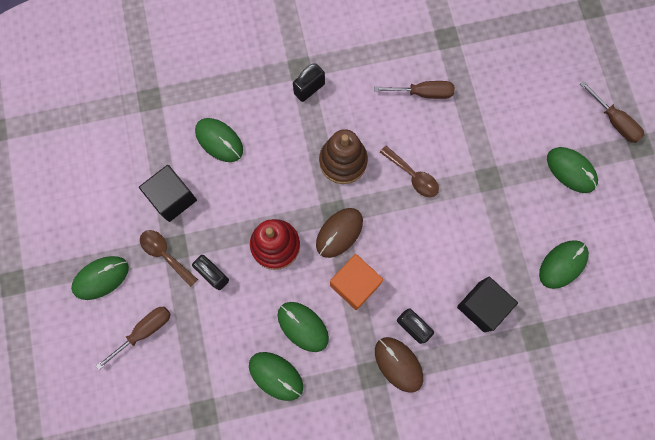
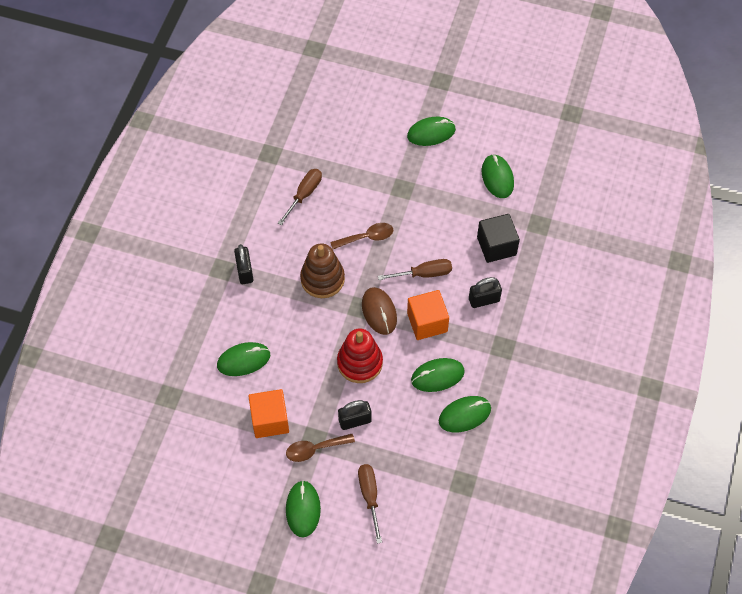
camera: 60 degrees left, 15 degrees down
black cube [139,165,197,222] -> orange cube [248,389,289,438]
brown mouse [375,337,423,393] -> none
brown screwdriver [580,81,644,143] -> brown screwdriver moved to [378,259,452,280]

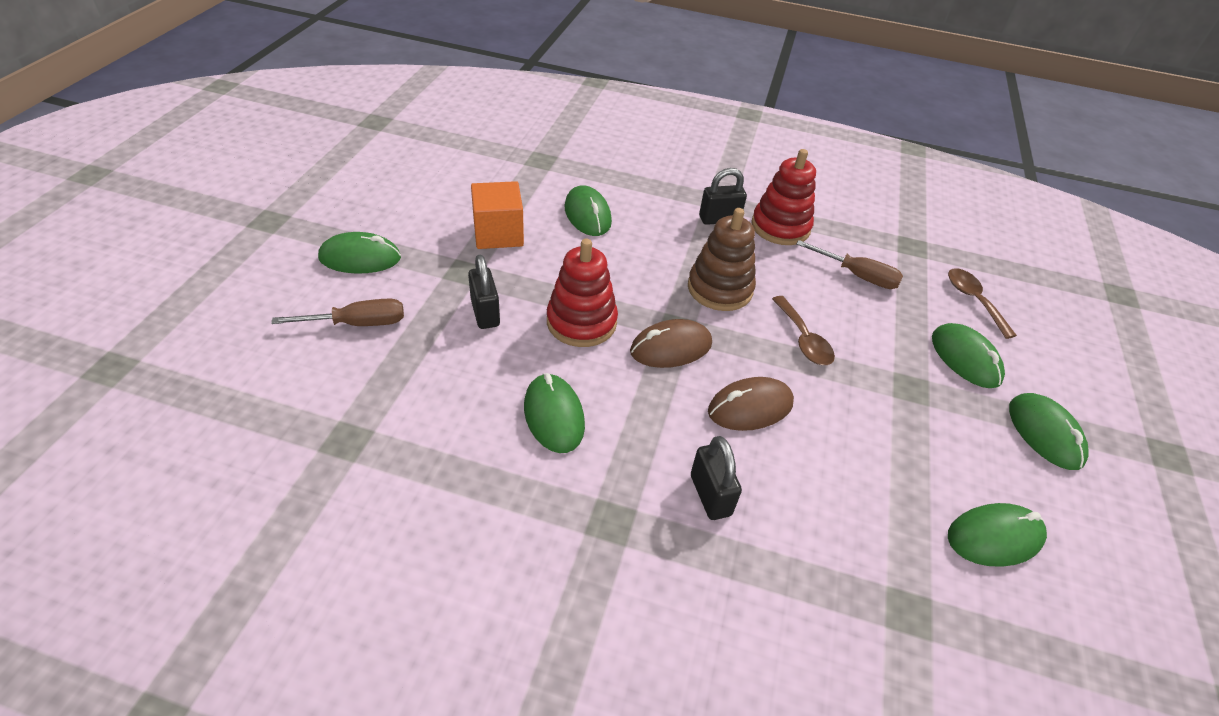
camera: 85 degrees right, 15 degrees down
brown spoon [286,434,355,462] -> brown spoon moved to [948,268,1017,339]
brown screwdriver [378,259,452,280] -> brown mouse [708,377,794,431]
orange cube [407,290,449,340] -> none
green mouse [439,396,491,433] -> green mouse moved to [932,323,1005,388]
black cube [477,214,520,263] -> none
none -> red stacking toy [751,149,816,245]

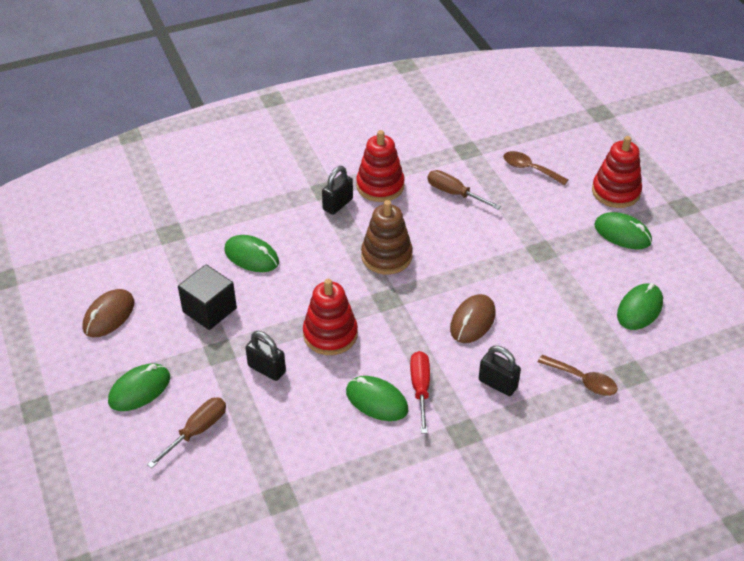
camera: 35 degrees left, 0 degrees up
orange cube [471,181,524,249] -> black cube [178,265,237,330]
brown mouse [630,319,712,368] -> brown mouse moved to [83,289,134,337]
brown spoon [772,296,835,365] -> brown spoon moved to [538,355,618,396]
brown screwdriver [796,240,903,289] -> brown screwdriver turned 135 degrees counterclockwise [428,170,501,209]
green mouse [932,323,1005,388] -> none
none -> red screwdriver [410,351,430,434]
none -> red stacking toy [592,136,642,208]

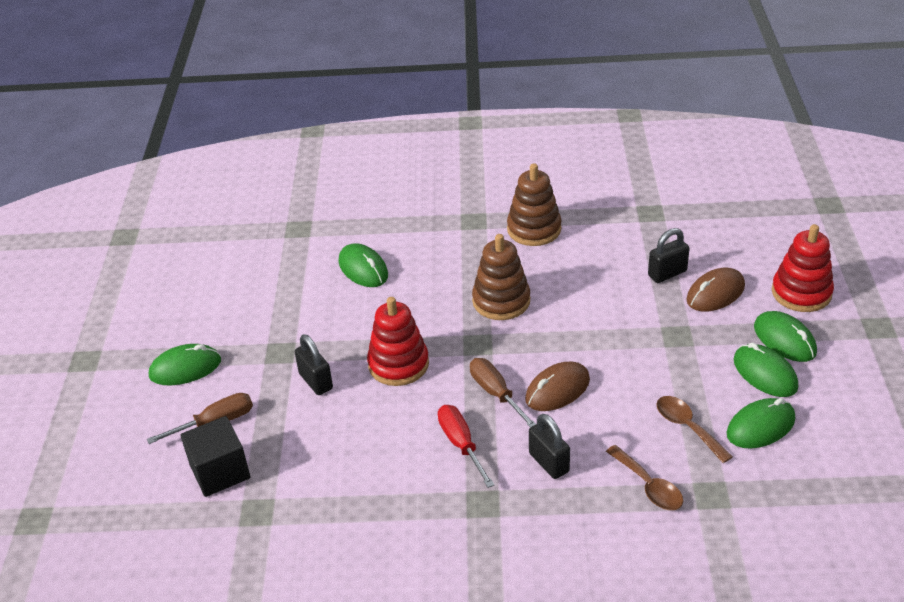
camera: 25 degrees right, 5 degrees down
brown mouse [83,289,134,337] -> brown mouse moved to [686,268,745,312]
black cube [178,265,237,330] -> black cube moved to [181,416,250,497]
black padlock [322,166,353,215] -> black padlock moved to [648,228,690,283]
green mouse [346,376,408,421] -> green mouse moved to [734,343,798,397]
red stacking toy [356,130,405,202] -> brown stacking toy [507,163,561,246]
red screwdriver [410,351,430,434] -> red screwdriver turned 45 degrees counterclockwise [438,405,494,488]
brown screwdriver [428,170,501,209] -> brown screwdriver moved to [470,358,536,428]
brown spoon [503,151,569,185] -> brown spoon moved to [657,396,733,463]

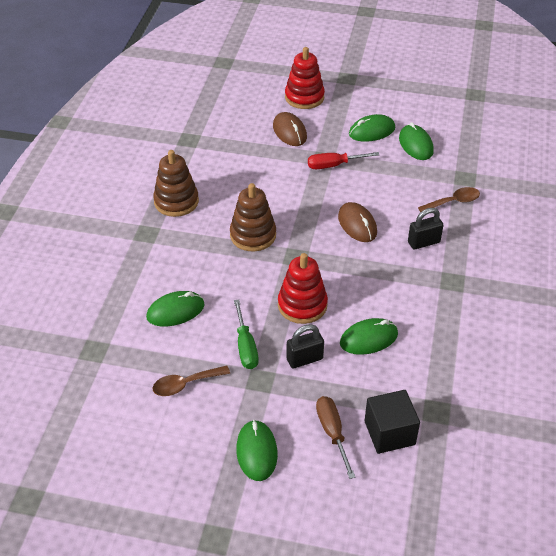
camera: 80 degrees left, 5 degrees up
red screwdriver [438,405,494,488] -> red screwdriver moved to [308,152,379,169]
brown screwdriver [470,358,536,428] -> none
black padlock [648,228,690,283] -> none
brown spoon [657,396,733,463] -> brown spoon moved to [152,366,230,396]
green mouse [754,311,817,362] -> green mouse moved to [340,318,398,355]
none -> green screwdriver [234,299,259,369]

